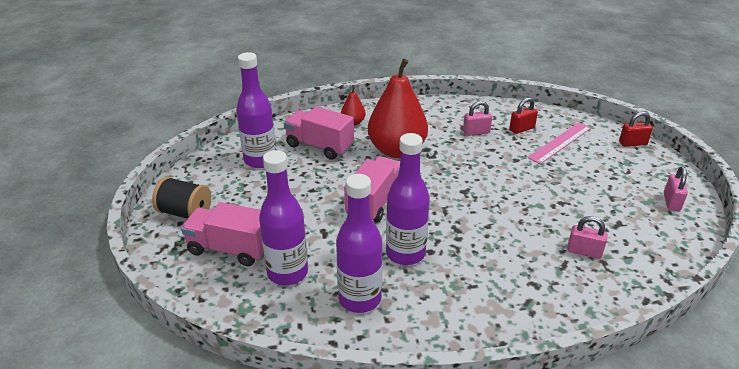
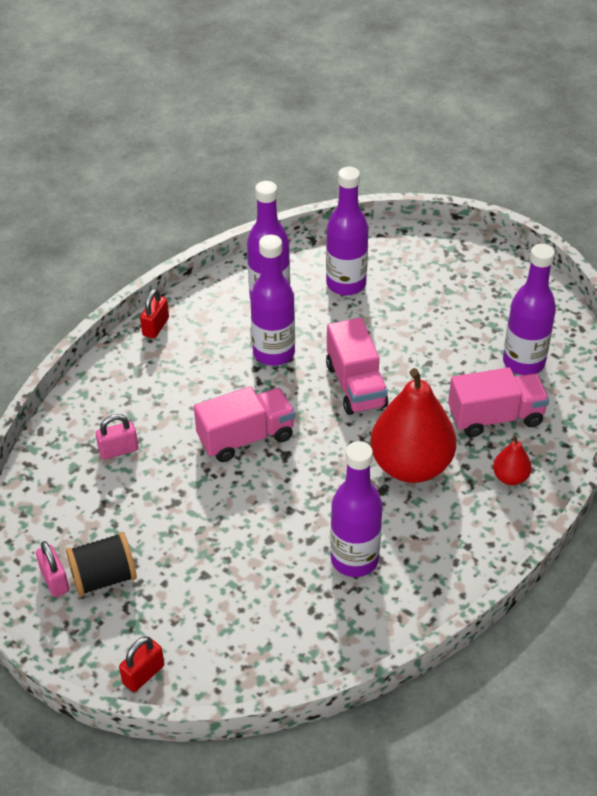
camera: 140 degrees right, 10 degrees up
black spool [152,177,211,219] -> black spool moved to [66,532,137,596]
pink truck [181,202,264,266] -> pink truck moved to [194,386,295,462]
pink padlock [463,101,492,136] -> purple bottle [330,441,382,577]
red padlock [509,97,538,134] -> red padlock moved to [140,288,169,339]
pink ruler [527,122,591,164] -> none

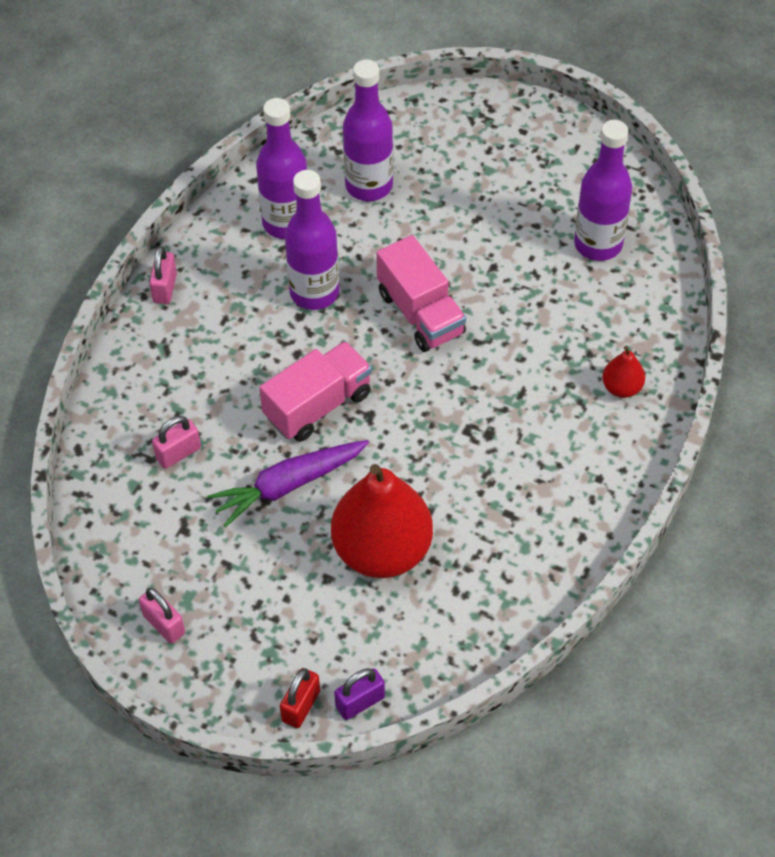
camera: 15 degrees left, 10 degrees up
black spool [66,532,137,596] -> none
red padlock [140,288,169,339] -> pink padlock [149,246,177,304]
purple bottle [330,441,382,577] -> none
red pear [371,368,456,483] -> red pear moved to [331,464,433,578]
pink truck [448,367,549,437] -> none
none -> purple carrot [207,440,369,527]
none -> purple padlock [334,668,385,720]

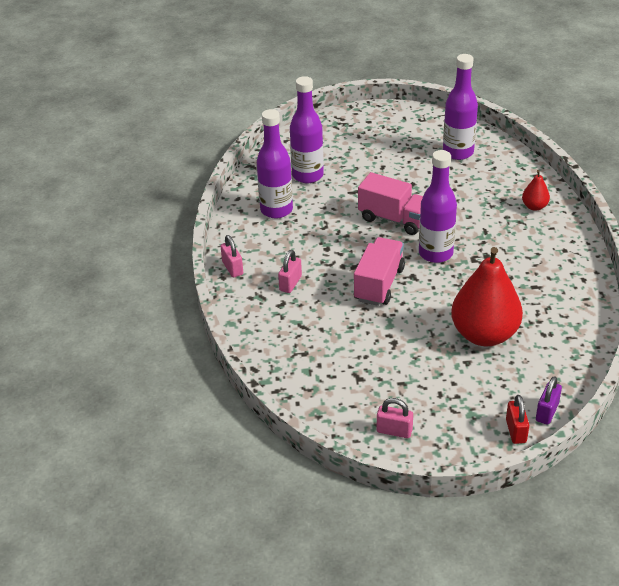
camera: 30 degrees left, 15 degrees down
pink padlock [152,416,201,469] -> pink padlock moved to [278,250,302,293]
purple carrot [207,440,369,527] -> none
purple bottle [285,170,339,310] -> purple bottle moved to [419,150,457,263]

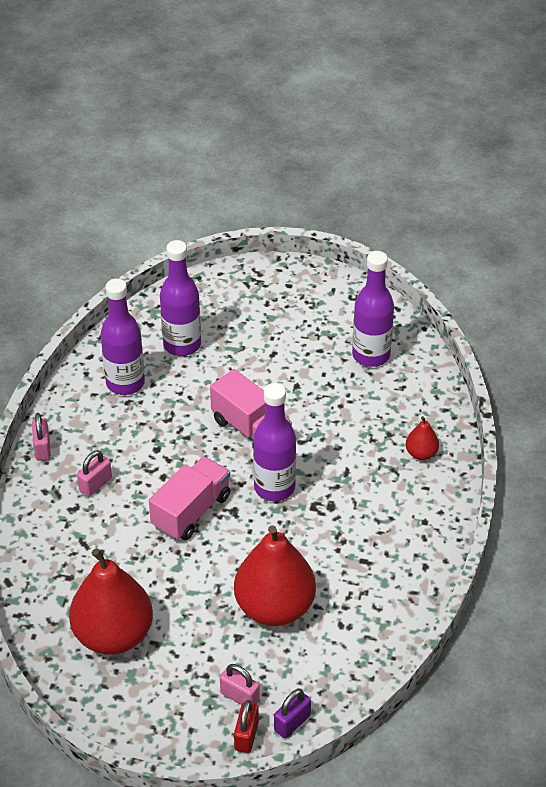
camera: 15 degrees right, 5 degrees up
pink padlock [377,398,413,438] -> pink padlock moved to [220,664,260,705]
none -> red pear [69,548,153,655]

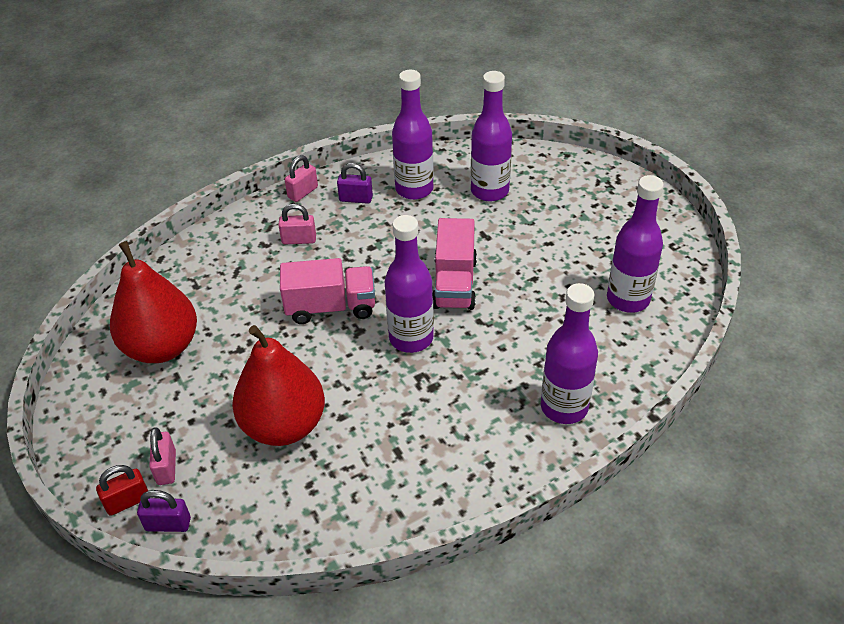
camera: 50 degrees right, 0 degrees up
red pear [406,416,439,460] -> purple bottle [541,283,598,424]
none -> purple padlock [337,163,373,204]

